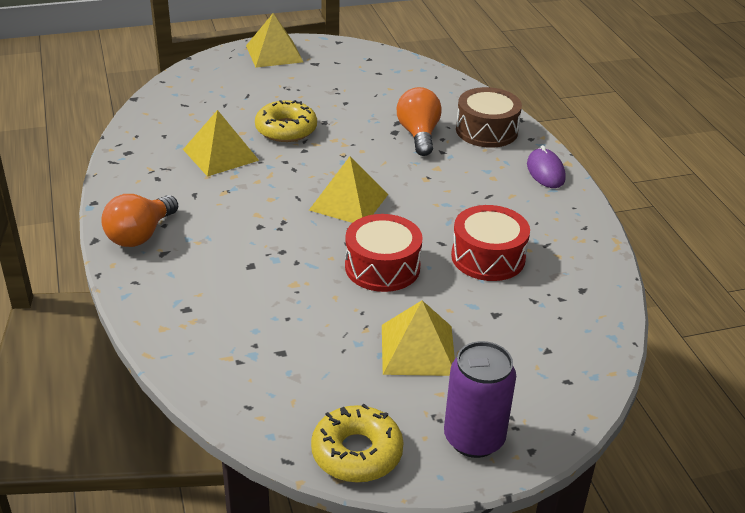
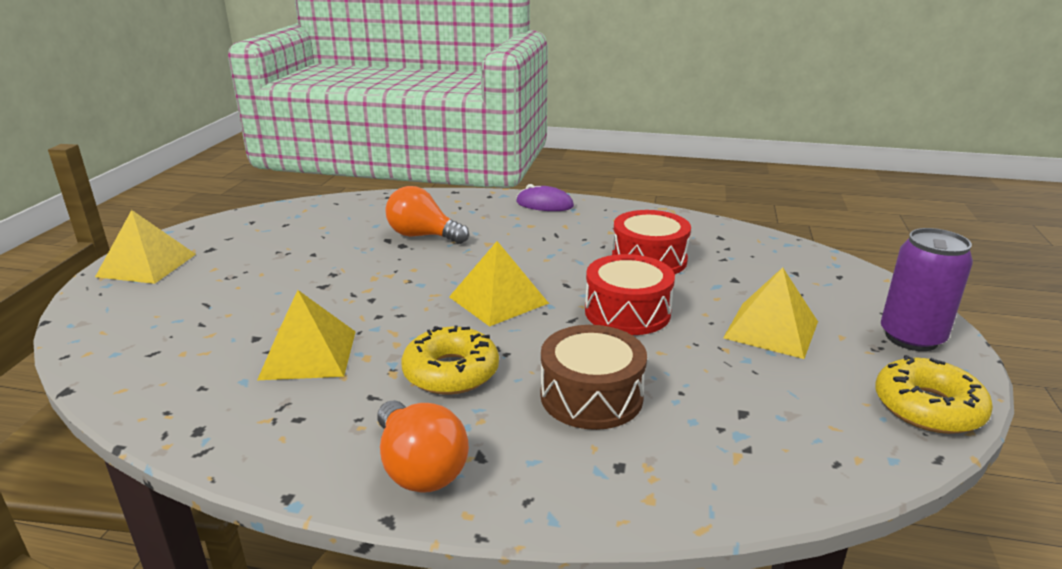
camera: 60 degrees left, 10 degrees down
yellow donut [255,100,317,142] -> yellow donut moved to [401,325,499,395]
brown drum [456,87,522,148] -> brown drum moved to [540,325,647,430]

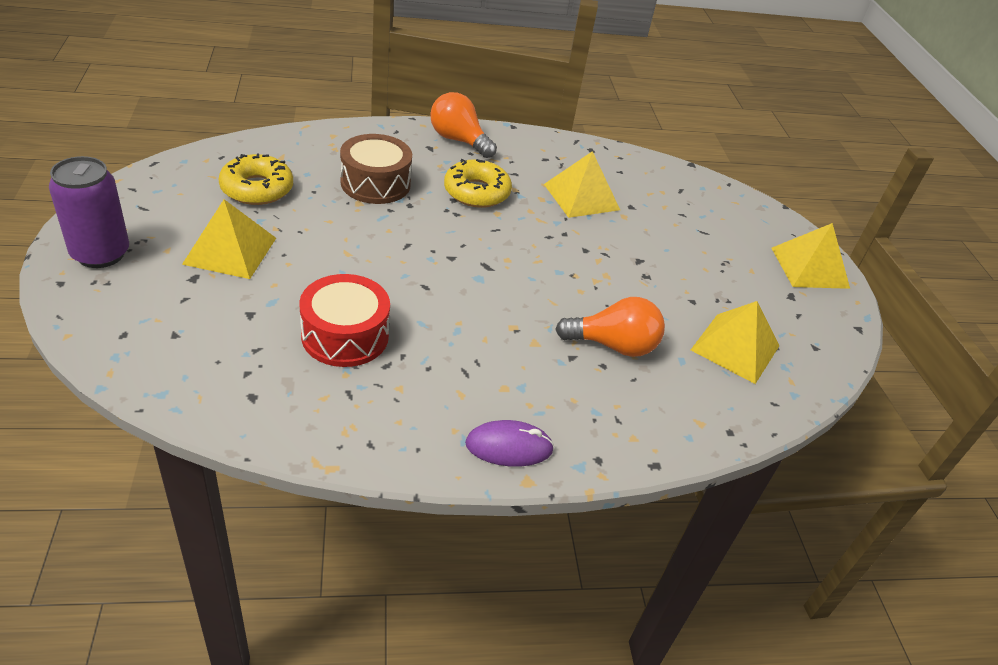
camera: 155 degrees right, 15 degrees up
yellow pyramid [449,241,549,327] -> yellow pyramid moved to [691,301,779,384]
red drum [585,254,675,335] -> none
yellow donut [875,355,993,434] -> yellow donut moved to [218,153,293,205]

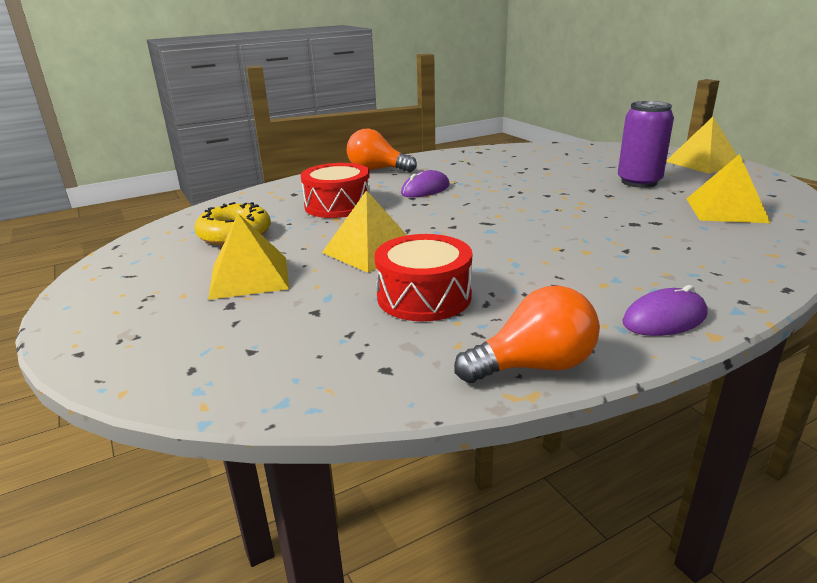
camera: 15 degrees left, 15 degrees down
purple can [49,156,129,268] -> purple can moved to [618,101,674,188]
brown drum [340,134,412,204] -> red drum [301,163,371,218]
yellow donut [444,159,512,208] -> purple mouse [401,170,450,198]
yellow pyramid [544,151,620,218] -> yellow pyramid moved to [322,190,407,273]
orange light bulb [555,297,665,357] -> orange light bulb moved to [454,286,600,383]

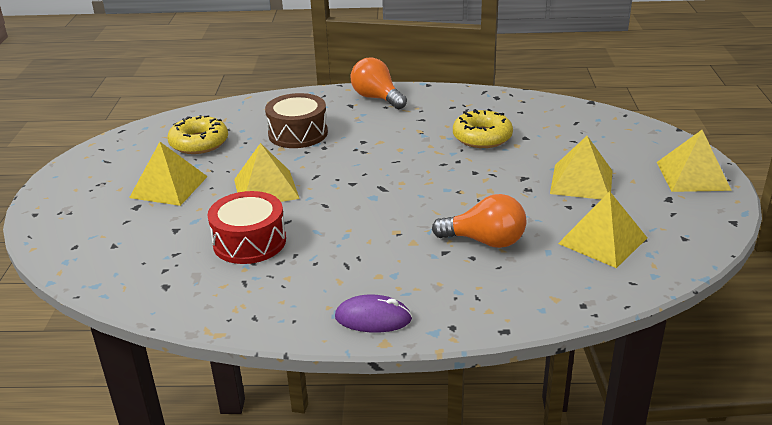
camera: 30 degrees right, 5 degrees up
red drum [301,163,371,218] -> brown drum [265,93,328,148]
purple mouse [401,170,450,198] -> none
orange light bulb [454,286,600,383] -> orange light bulb moved to [432,194,526,248]
purple can [618,101,674,188] -> yellow pyramid [550,136,612,199]
none -> yellow donut [453,109,513,148]

